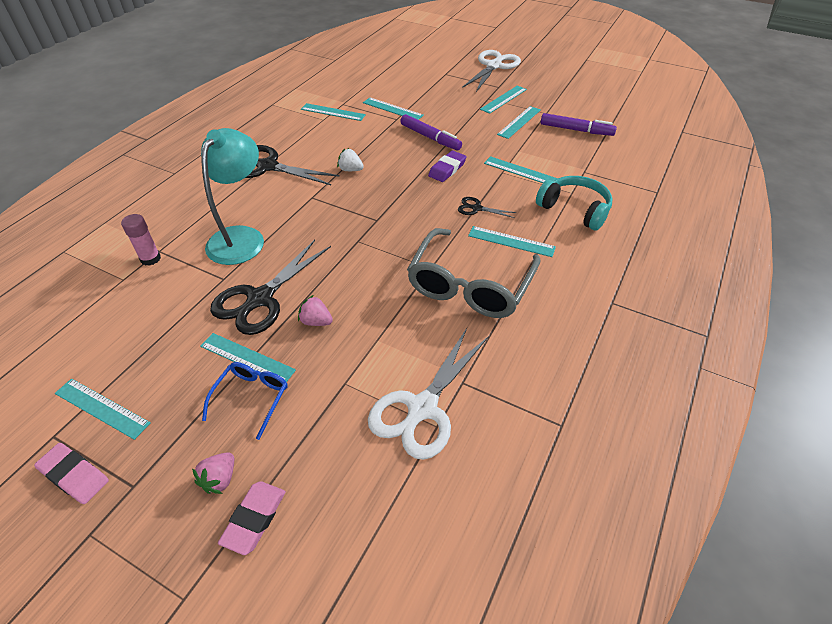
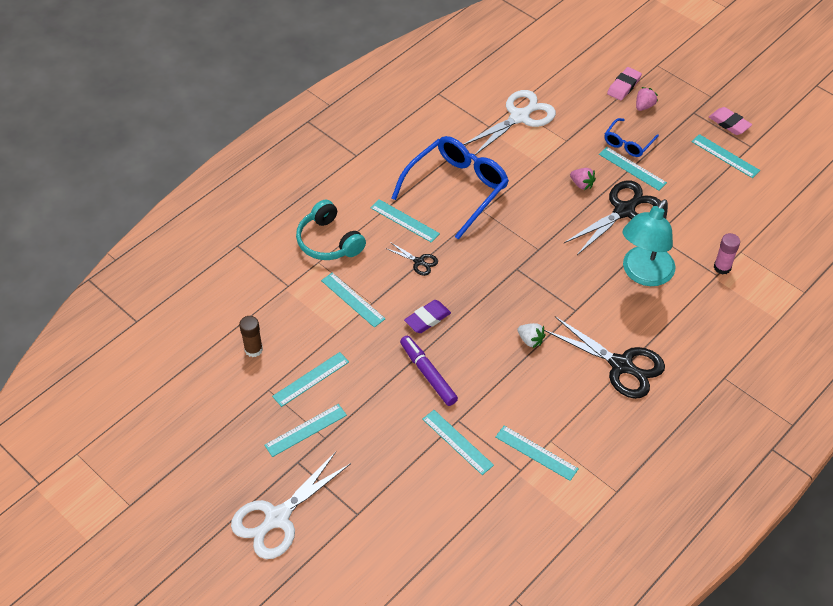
camera: 165 degrees left, 5 degrees up
grey glasses [407,228,541,318] -> blue glasses [391,136,509,240]
purple marker [540,113,617,136] -> brown glue stick [239,316,263,357]

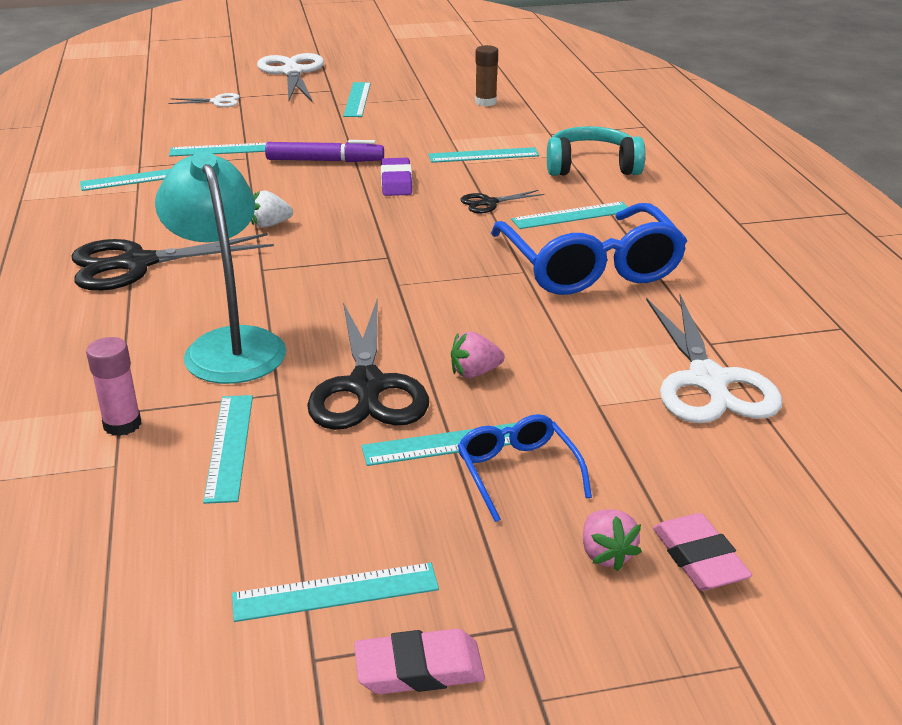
camera: 125 degrees right, 20 degrees down
turquoise ruler [272,352,349,407] -> turquoise ruler moved to [203,395,253,504]
none -> white scissors [169,93,240,107]

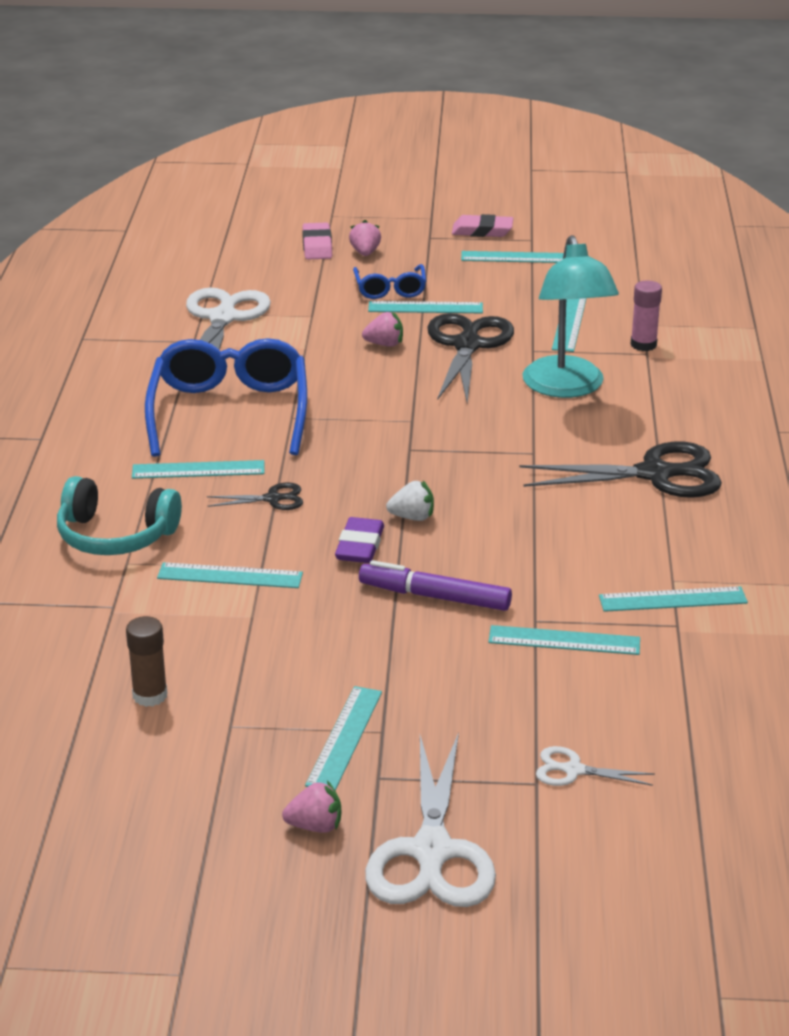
camera: 165 degrees left, 0 degrees up
white strawberry [251,190,293,228] -> white strawberry moved to [386,481,434,521]
none -> pink strawberry [282,781,341,833]

